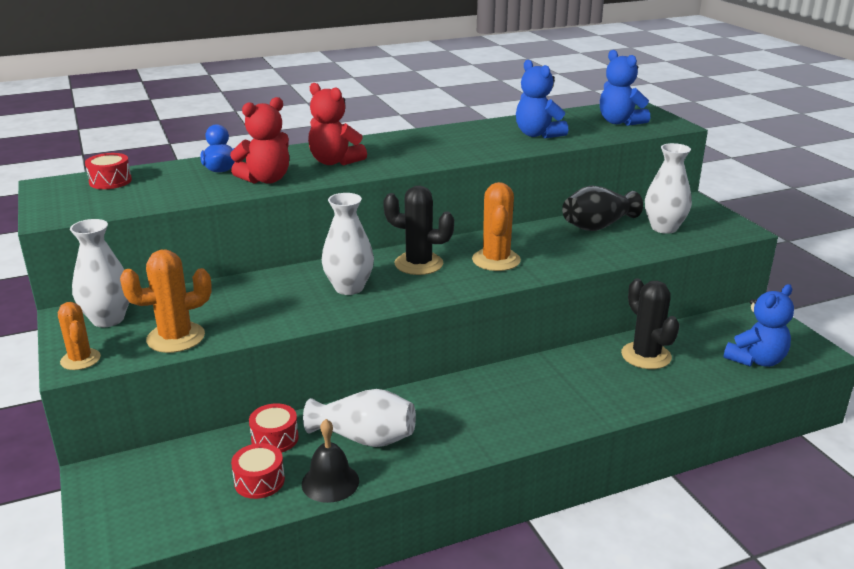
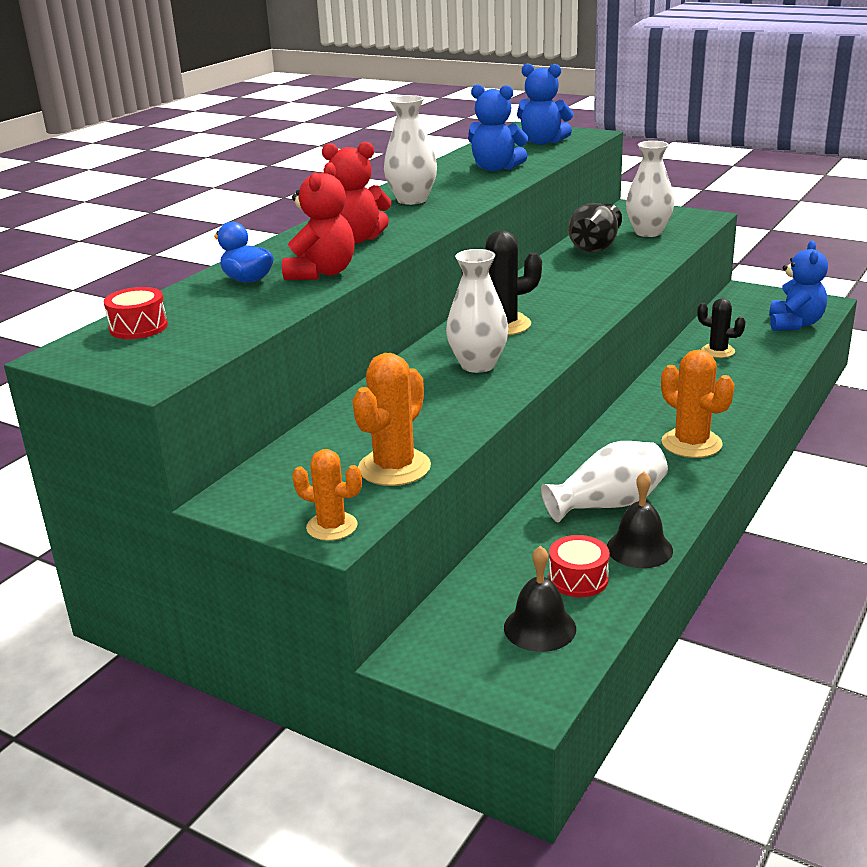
camera: 35 degrees left, 0 degrees up
white vase [70,219,129,327] -> white vase moved to [384,95,437,205]
red drum [249,403,299,453] -> none
orange cactus [472,182,521,271] -> orange cactus moved to [661,350,735,458]
black cactus [621,278,680,369] -> black cactus [697,298,746,358], size x0.65
none -> black bell [504,546,576,652]

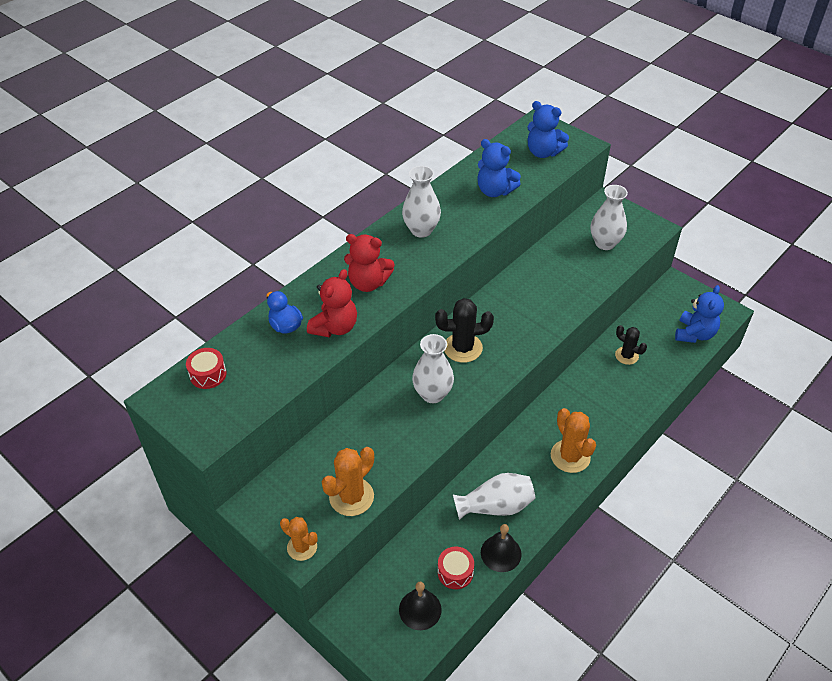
camera: 10 degrees right, 20 degrees up
black vase [568,203,622,253] -> none

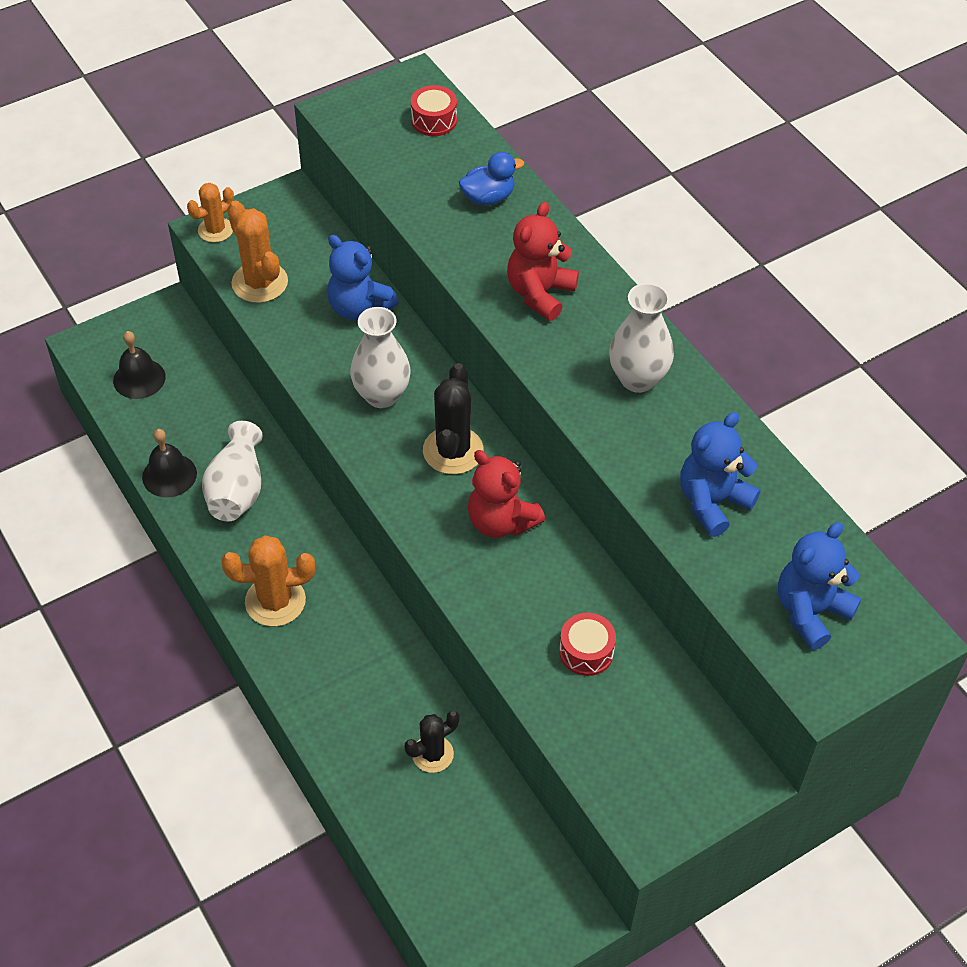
camera: 105 degrees right, 5 degrees up
red teddy bear [307,269,357,337] -> red teddy bear moved to [468,450,545,538]
red drum [438,547,474,589] -> red drum moved to [559,613,616,676]
white vase [591,185,628,250] -> none
blue teddy bear [675,285,724,343] -> blue teddy bear moved to [327,235,399,320]

